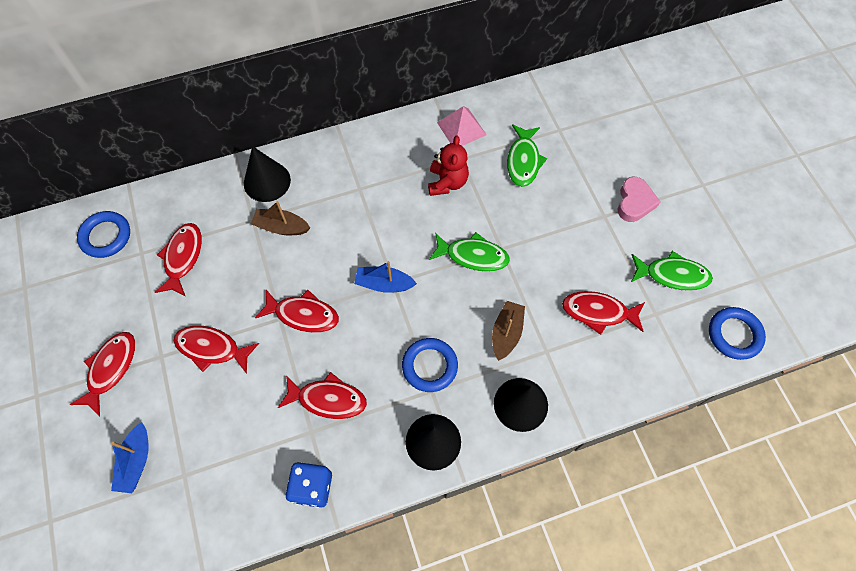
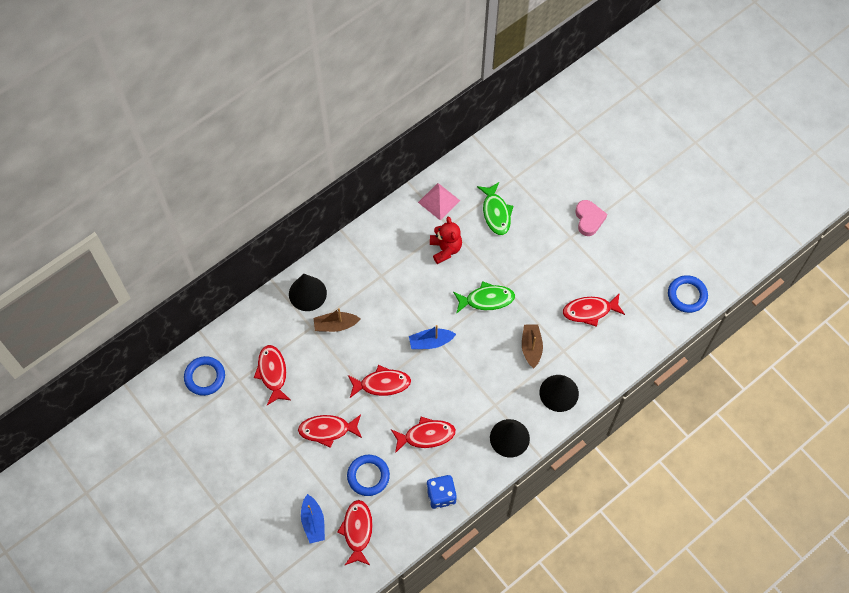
camera: 20 degrees left, 0 degrees up
red fish [70,332,135,416] -> red fish moved to [337,500,373,566]
blue ring [402,338,458,392] -> blue ring moved to [347,455,390,496]
green fish [631,251,713,291] -> none

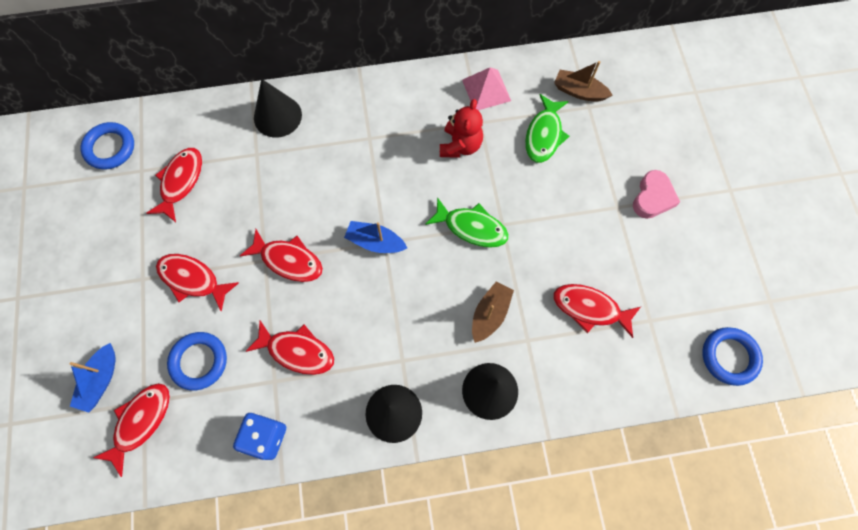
camera: 30 degrees right, 5 degrees up
brown boat [314,308,360,332] -> brown boat moved to [554,61,612,102]

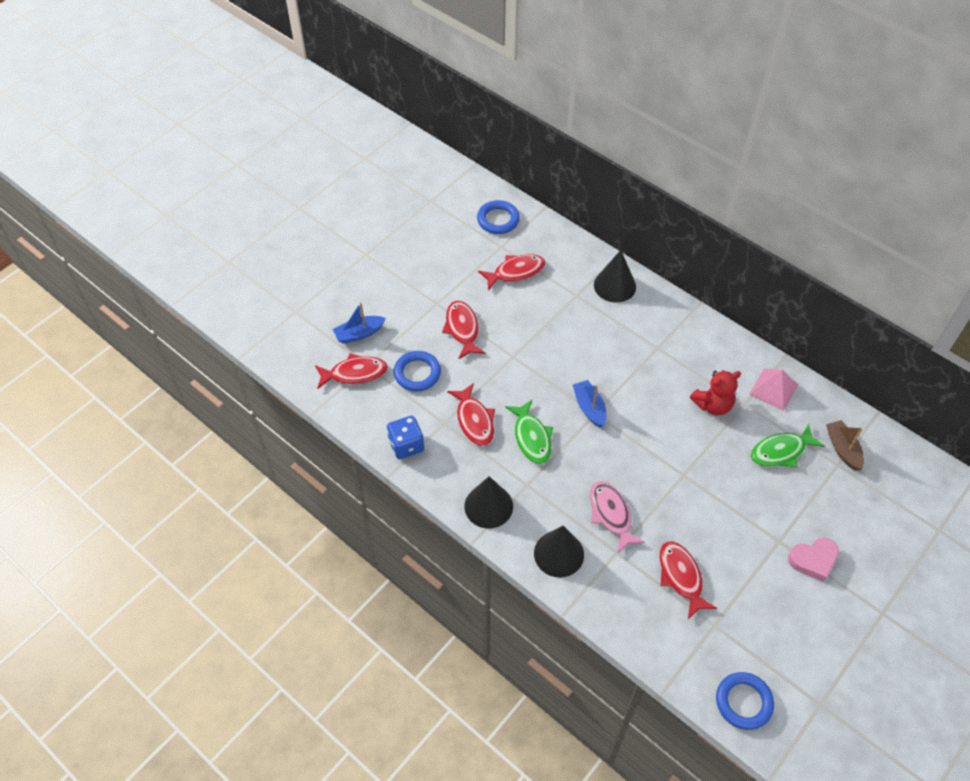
camera: 50 degrees right, 15 degrees down
red fish [240,229,323,282] -> none
green fish [425,197,509,248] -> green fish moved to [505,400,553,464]
brown boat [472,281,514,343] -> pink fish [590,481,646,554]

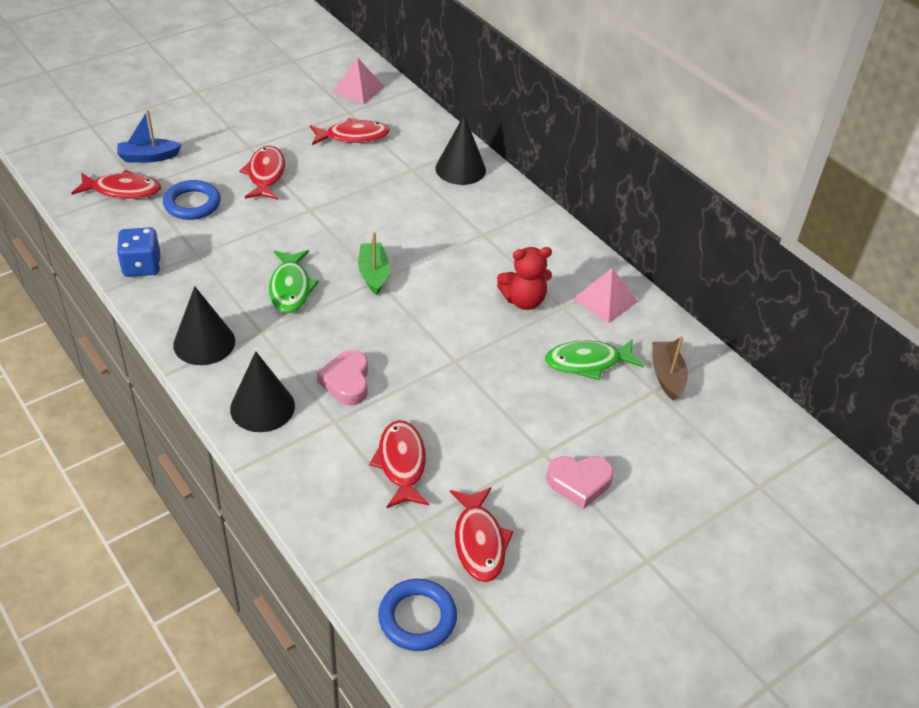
camera: 10 degrees right, 10 degrees down
red fish [447,383,495,446] -> red fish moved to [450,487,514,582]
blue ring [477,200,520,234] -> pink pyramid [332,57,384,104]
blue boat [573,380,606,428] -> green boat [358,232,390,295]
pink fish [590,481,646,554] -> pink heart [317,350,368,405]

